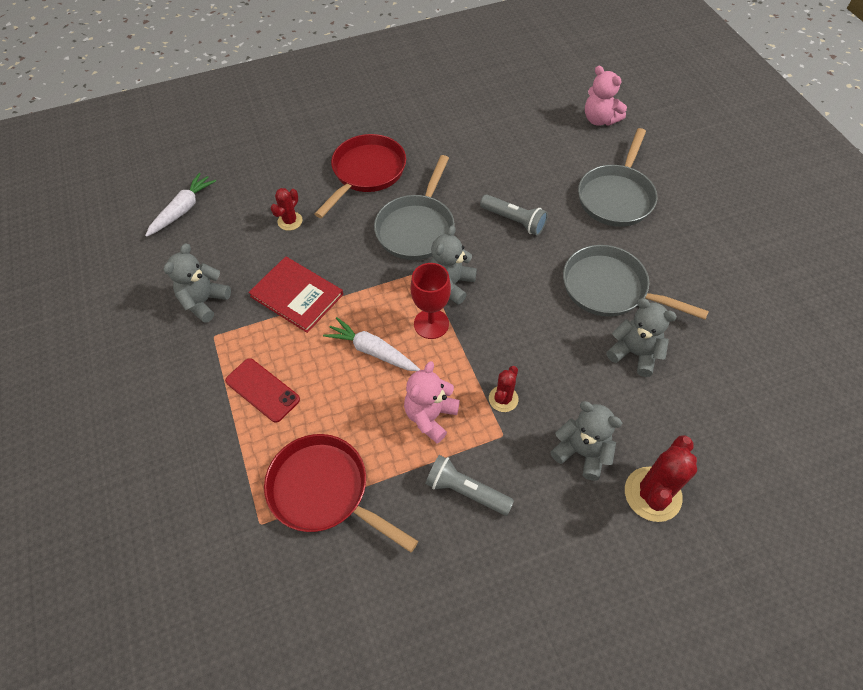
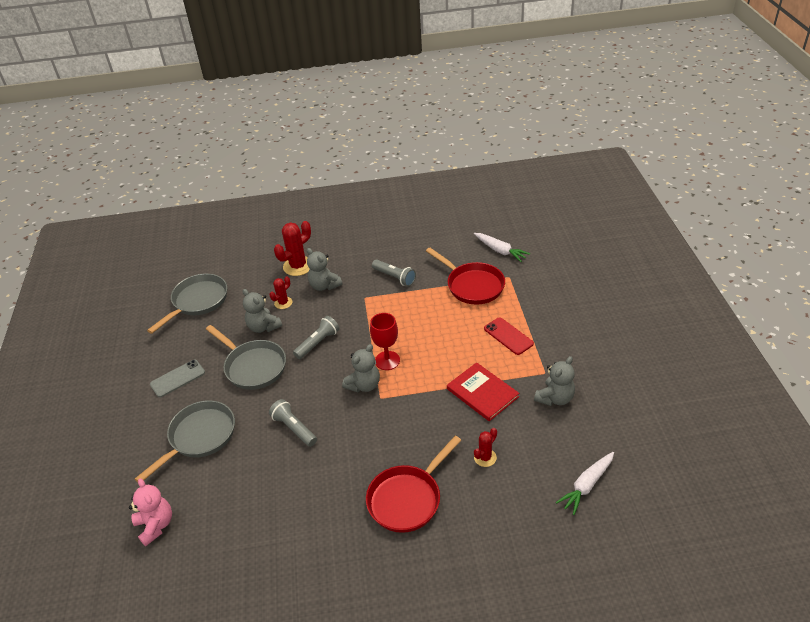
camera: 165 degrees left, 15 degrees down
white carrot [323,317,420,371] -> white carrot moved to [474,233,530,262]
grey pan [374,155,455,260] -> grey pan moved to [147,274,227,334]
pink teddy bear [404,361,460,444] -> none
red cactus [489,366,518,412] -> red cactus moved to [269,276,292,309]
none -> grey phone [150,360,205,397]
none -> grey flashlight [293,316,339,359]

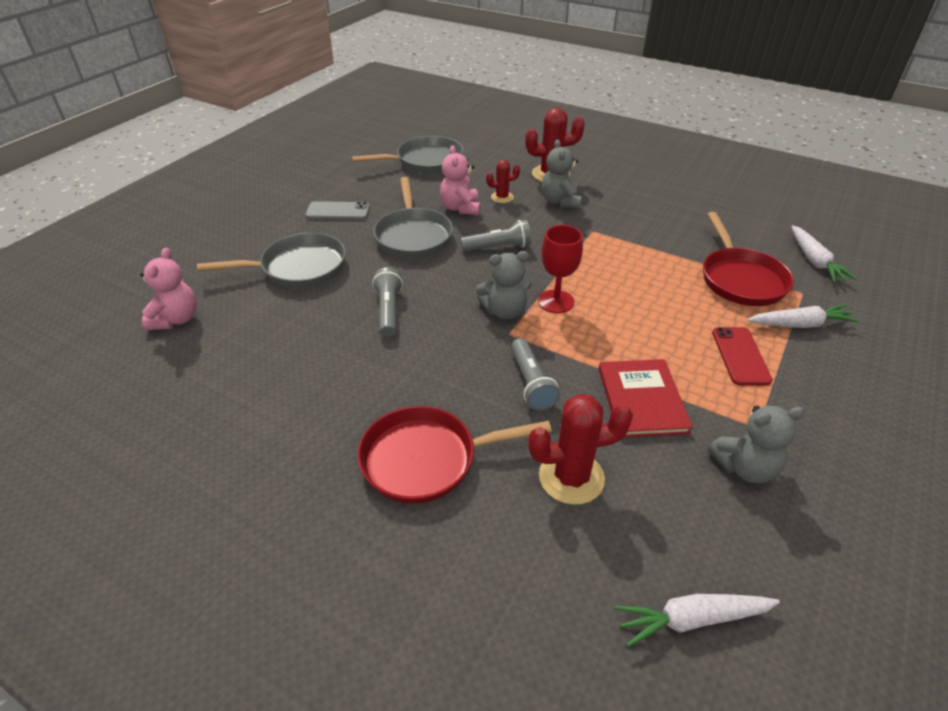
camera: 35 degrees right, 0 degrees up
grey teddy bear [242,289,282,333] -> pink teddy bear [440,145,480,215]
grey flashlight [372,259,416,286] -> grey flashlight moved to [511,338,560,411]
red cactus [474,428,497,467] -> red cactus [528,394,633,505], size x1.76
none -> white carrot [747,304,860,328]

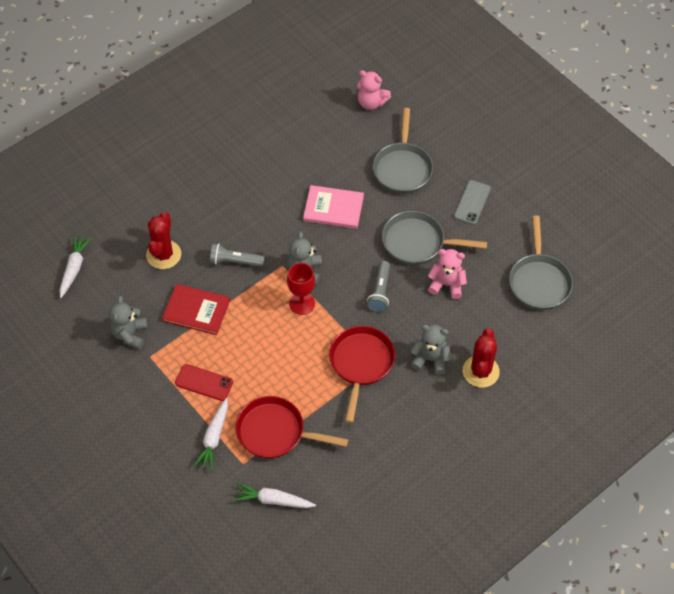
camera: 110 degrees right, 15 degrees up
red pan [357,406,552,504] -> red pan moved to [329,326,395,423]
grey flashlight [372,267,403,337] -> pink book [303,185,364,229]
red cactus [486,160,520,203] -> none

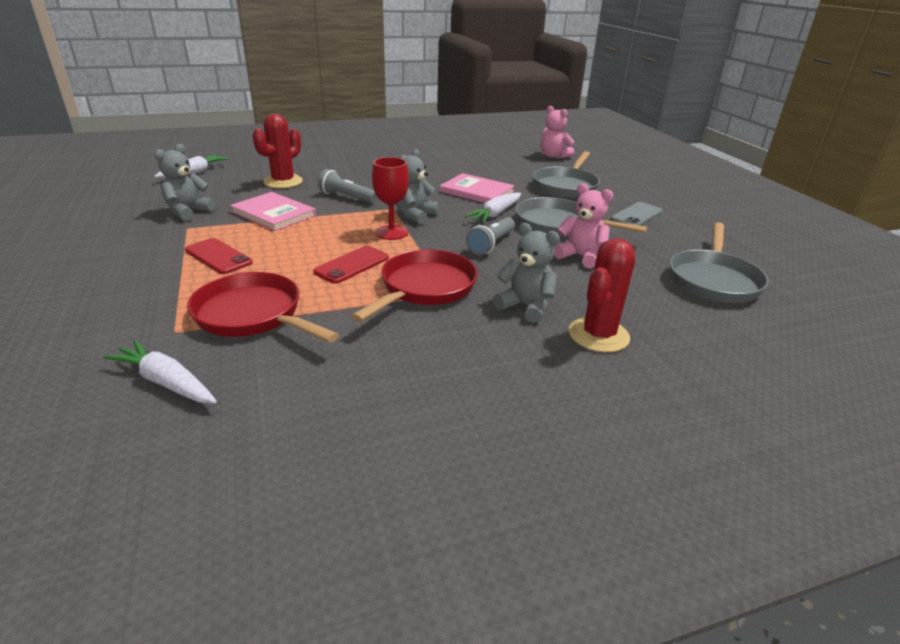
camera: 20 degrees right, 25 degrees down
red book [162,284,230,335] -> pink book [230,192,316,231]
white carrot [194,398,228,471] -> white carrot moved to [465,192,521,223]
none -> red phone [313,246,389,284]

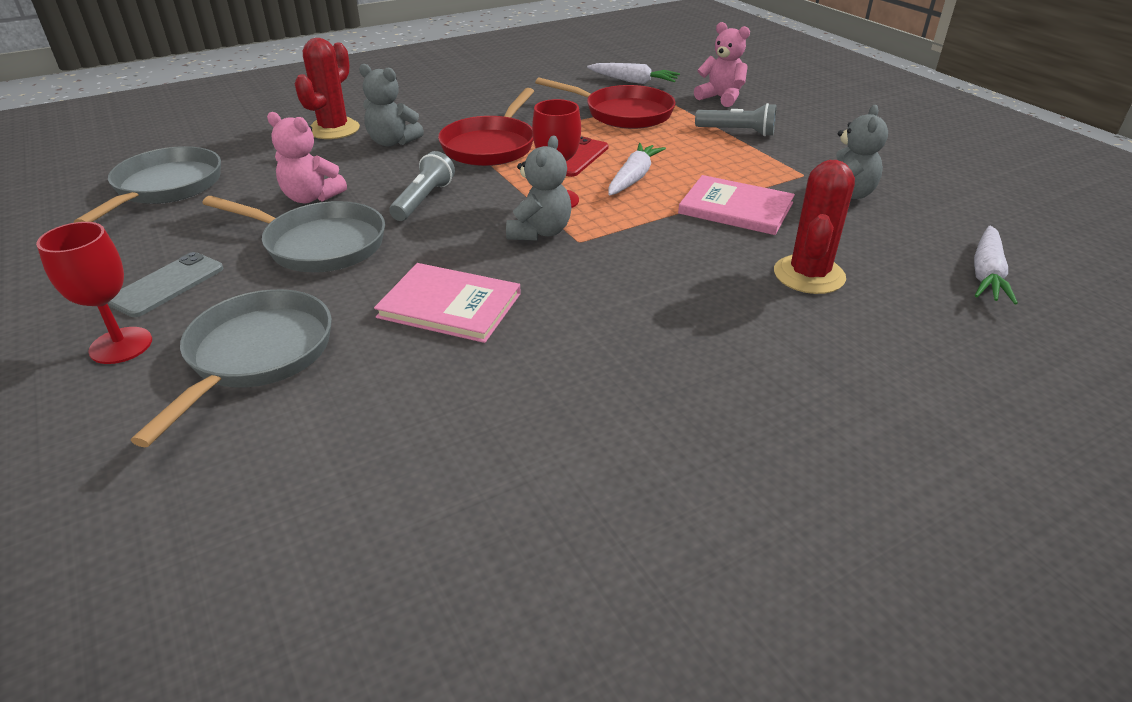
camera: 170 degrees right, 5 degrees up
red phone [185,238,253,274] -> none
grey flashlight [318,169,378,204] -> grey flashlight moved to [695,103,776,136]
white carrot [465,192,521,223] -> white carrot moved to [608,143,666,195]
pink teddy bear [541,106,574,159] -> pink teddy bear moved to [694,22,750,107]
none -> red goblet [36,222,152,364]

